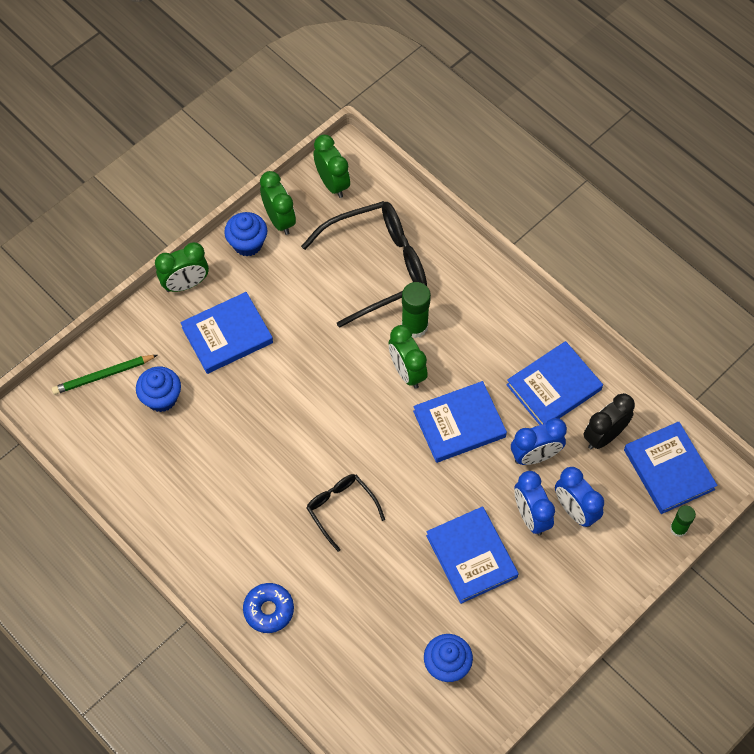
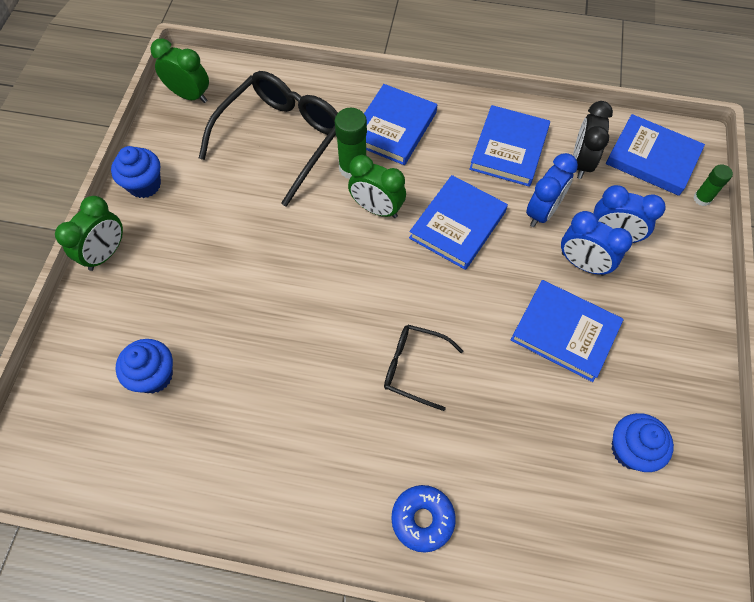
camera: 35 degrees left, 0 degrees up
green pencil [52,355,157,395] -> none
blue book [180,292,273,374] -> blue book moved to [364,84,437,165]
green clock [260,171,296,235] -> none

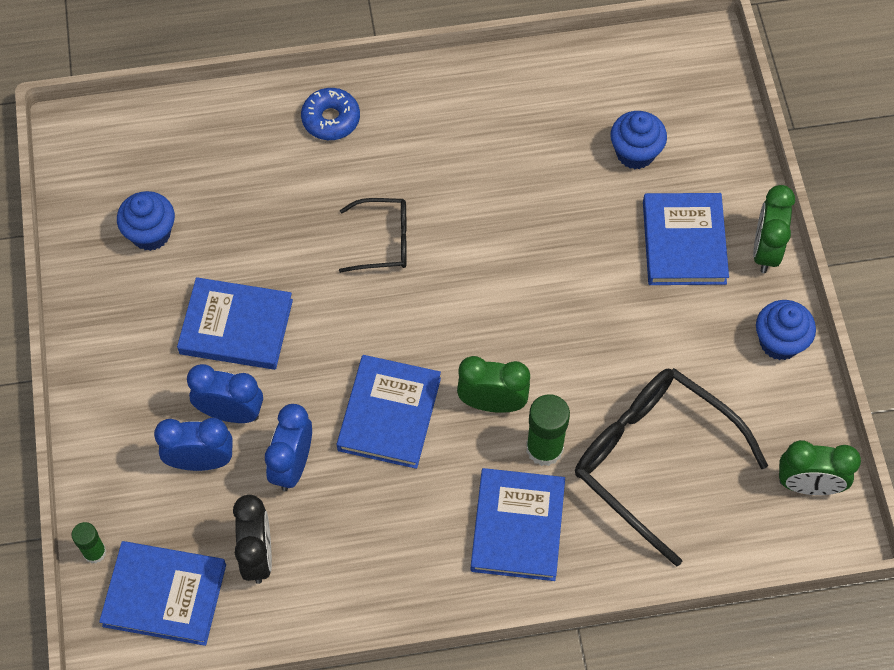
camera: 160 degrees right, 0 degrees up
black glasses [199,71,338,207] -> black glasses turned 120 degrees clockwise [575,368,768,567]
blue book [469,105,550,187] -> blue book moved to [643,193,729,285]

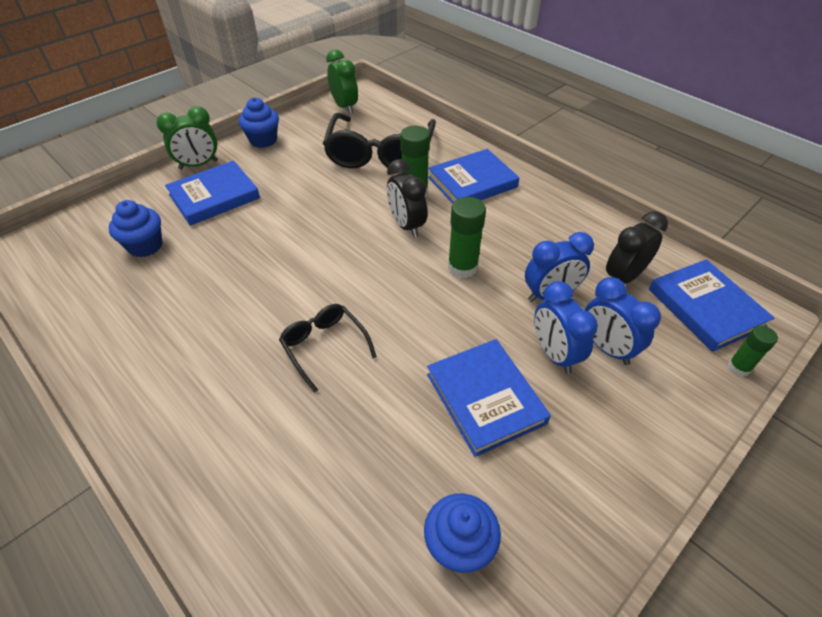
camera: 125 degrees left, 15 degrees down
blue donut [301,88,360,140] -> none
blue book [337,355,441,469] -> green glue stick [448,197,486,278]
green clock [457,356,530,413] -> black clock [387,159,427,238]

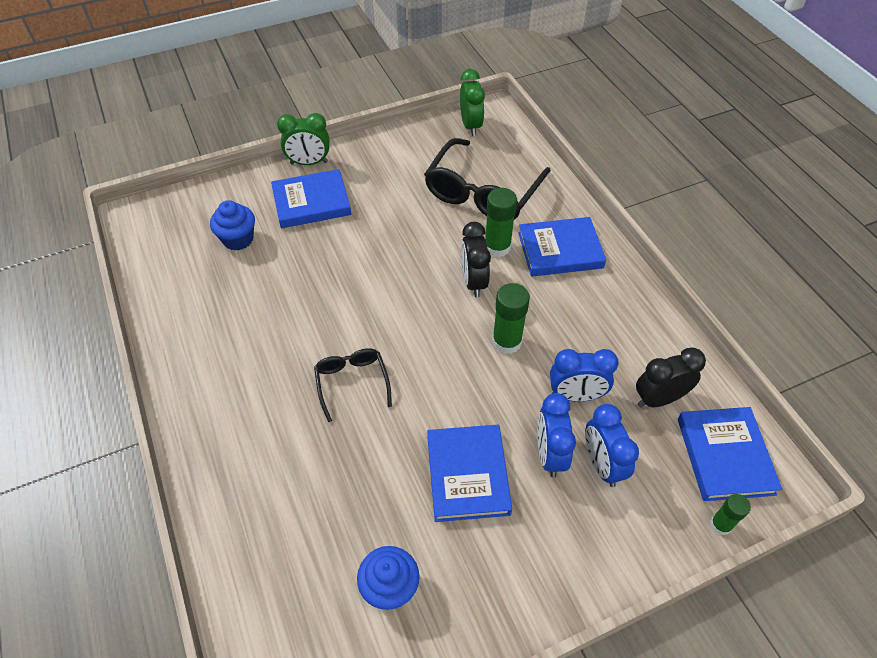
camera: 20 degrees right, 5 degrees up
blue cupcake [239,97,279,148] -> none

